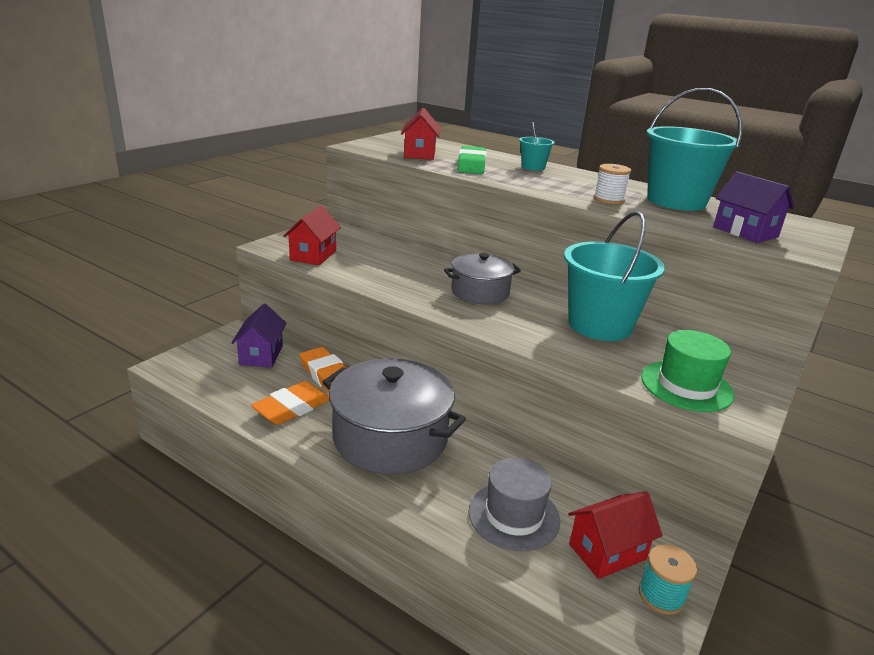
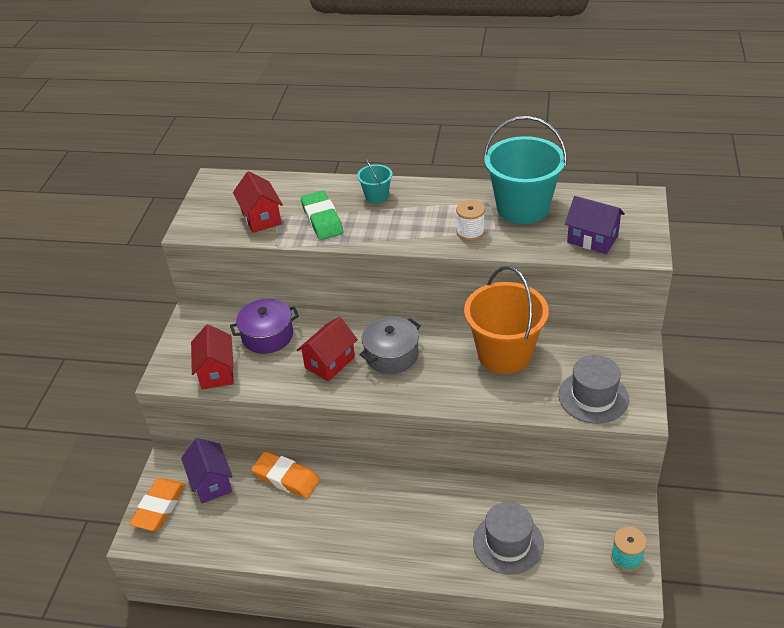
camera: 20 degrees left, 15 degrees up
orange eraser [251,381,329,425] -> orange eraser moved to [129,478,186,531]
grey pot [323,358,466,475] -> none
turquoise bucket [564,211,665,341] -> orange bucket [464,266,549,374]
red house [568,491,663,579] -> red house moved to [297,317,358,381]
green hat [641,330,734,412] -> grey hat [559,355,629,424]
none -> purple pot [230,299,299,354]

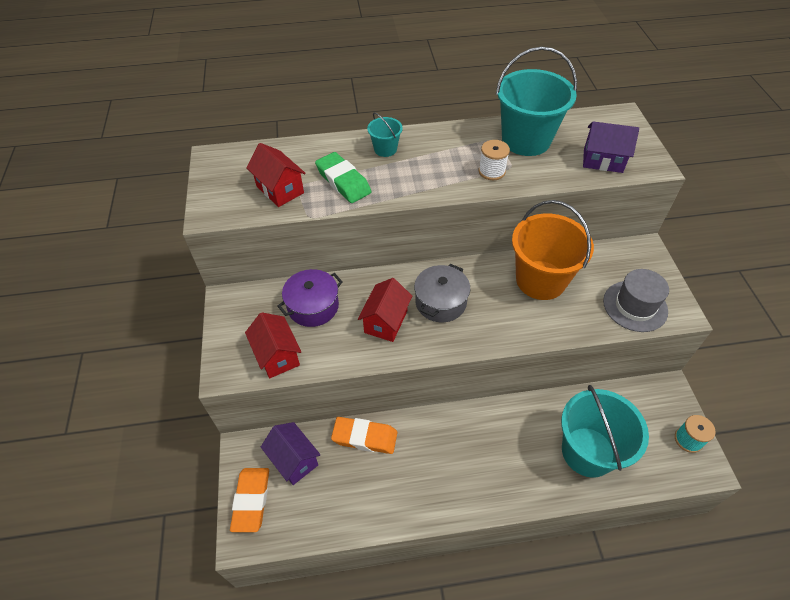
camera: 20 degrees left, 10 degrees up
grey hat [473,502,544,575] -> turquoise bucket [561,385,649,478]

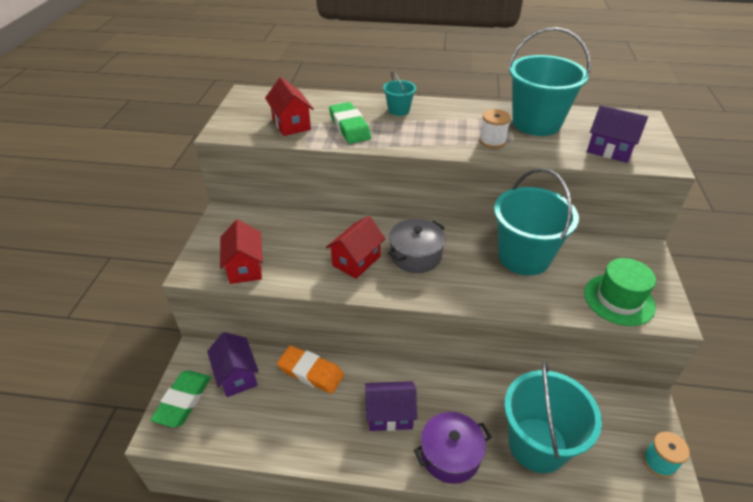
camera: 15 degrees right, 10 degrees down
orange eraser [230,468,269,532] -> green eraser [151,371,211,428]
purple pot [277,269,343,327] -> purple pot moved to [414,412,491,484]
orange bucket [512,200,594,300] -> turquoise bucket [494,168,579,275]
grey hat [603,269,669,332] -> green hat [584,258,656,326]
none -> purple house [365,381,417,431]

